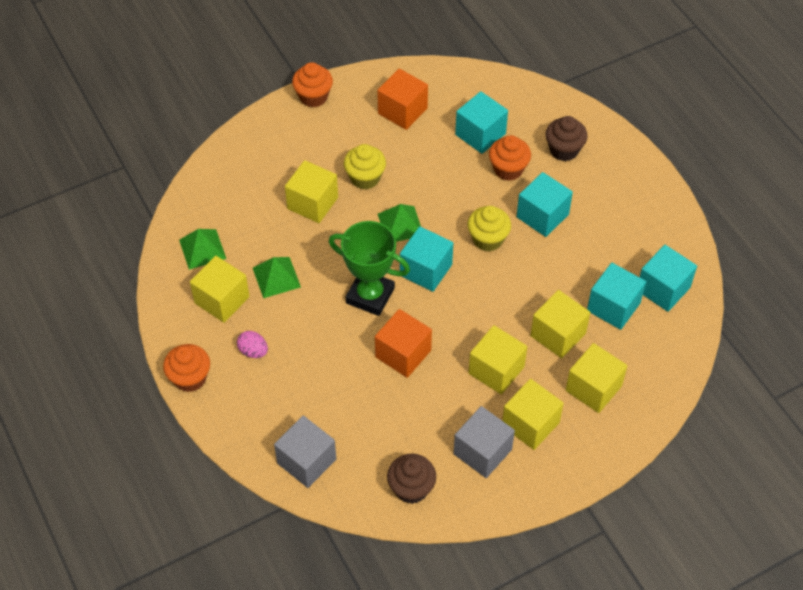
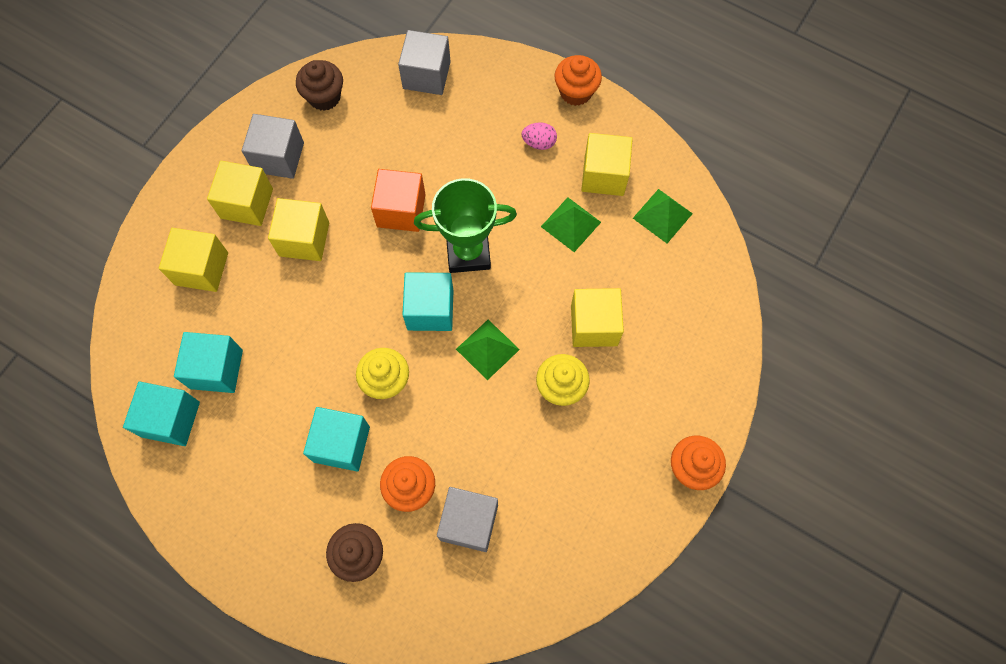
camera: 150 degrees right, 15 degrees up
orange cube [377,69,428,130] -> none
turquoise cube [455,91,508,154] -> grey cube [437,487,498,552]
yellow cube [530,290,590,358] -> none

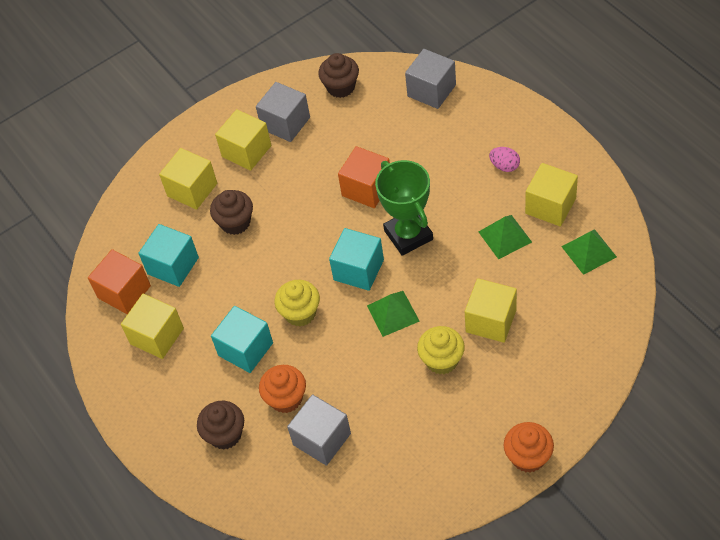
camera: 30 degrees right, 15 degrees down
turquoise cube [123,382,200,446] -> orange cube [88,249,151,314]
yellow cube [268,198,329,261] -> yellow cube moved to [121,294,184,359]
green trophy [414,178,517,273] -> green trophy turned 45 degrees clockwise [375,160,433,256]
orange cupcake [554,55,602,106] -> none
none -> brown cupcake [210,190,253,235]

